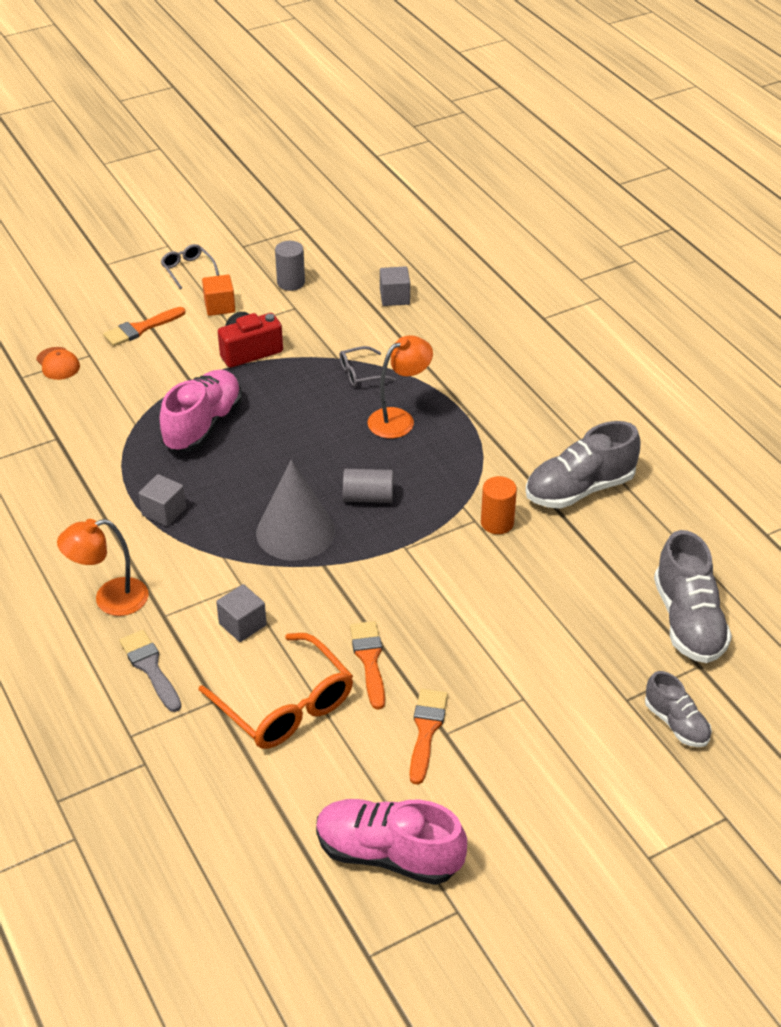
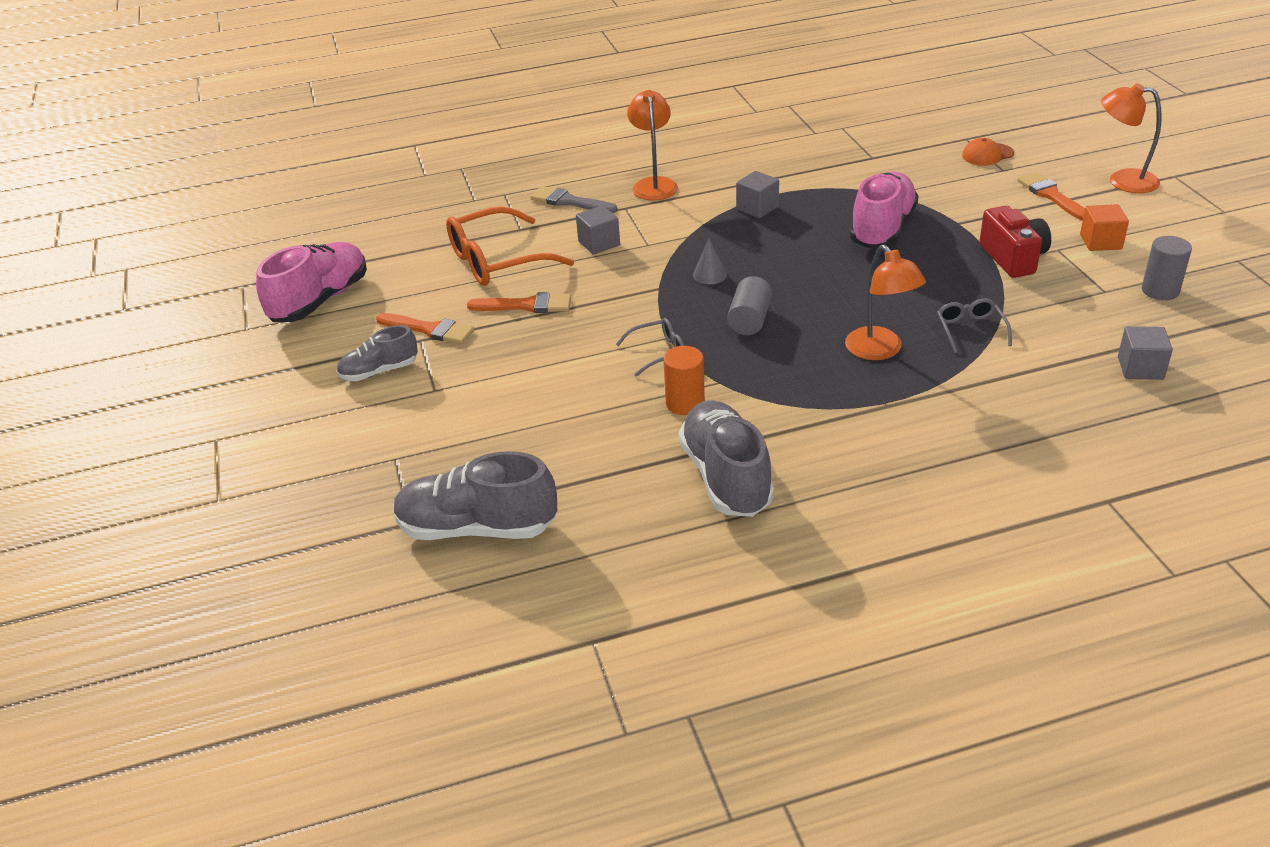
camera: 105 degrees right, 5 degrees down
grey brush [119,630,181,712] -> grey brush turned 135 degrees counterclockwise [530,186,618,213]
pink shoe [160,369,242,452] -> pink shoe turned 105 degrees counterclockwise [850,172,919,248]
grey glasses [161,244,219,289] -> grey glasses moved to [616,318,684,377]
grey cone [256,460,335,561] -> grey cone [693,239,727,284], size x0.43
grey shoe [645,671,712,747] -> grey shoe moved to [336,325,418,381]
none -> orange lamp [1101,83,1162,193]

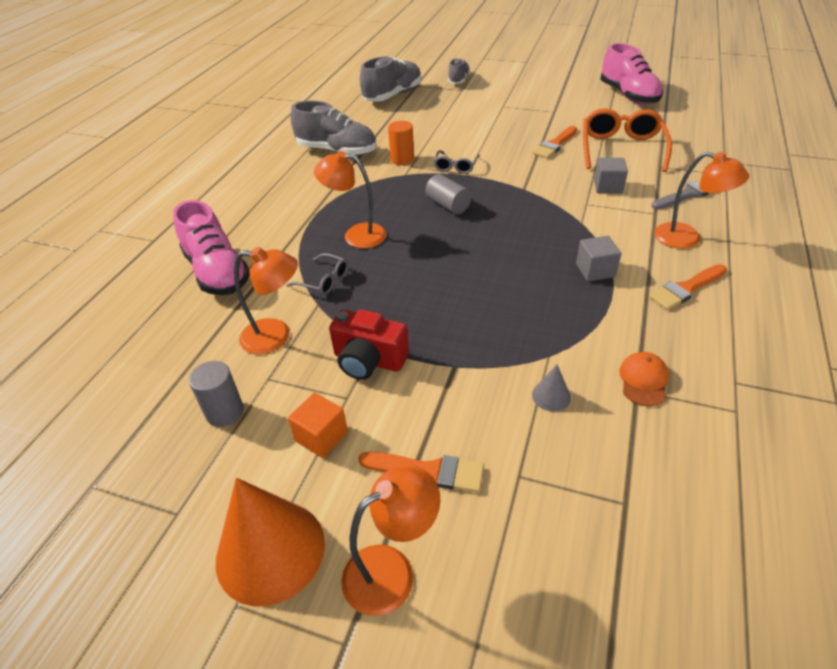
camera: 125 degrees right, 5 degrees up
grey shoe [336,325,418,381] -> grey shoe moved to [448,58,470,84]
orange brush [376,313,475,344] -> orange brush moved to [649,264,727,310]
grey cone [693,239,727,284] -> grey cone moved to [532,365,571,412]
pink shoe [850,172,919,248] -> pink shoe moved to [173,200,250,295]
orange cap [962,138,1014,166] -> orange cap moved to [619,352,669,406]
grey cube [1118,326,1173,380] -> none
none -> orange cone [216,478,325,607]
none -> orange lamp [234,247,298,354]

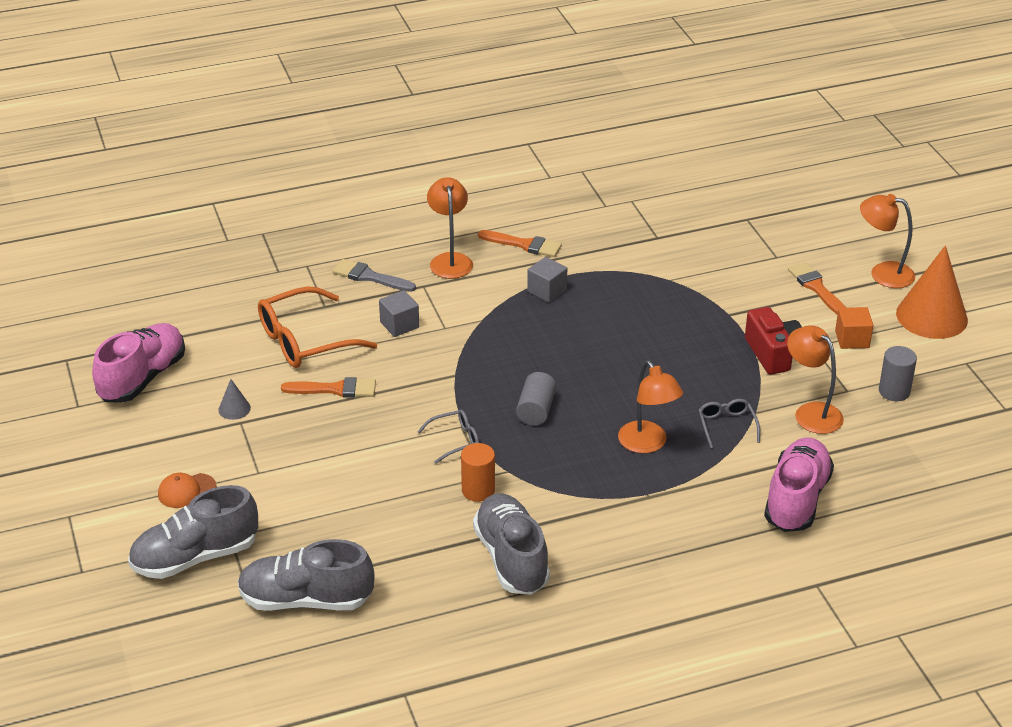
camera: 130 degrees left, 5 degrees down
grey shoe [448,58,470,84] -> grey shoe [128,485,258,579], size x1.71
grey cone [532,365,571,412] -> grey cone moved to [218,379,251,420]
orange cap [619,352,669,406] -> orange cap moved to [158,473,216,508]

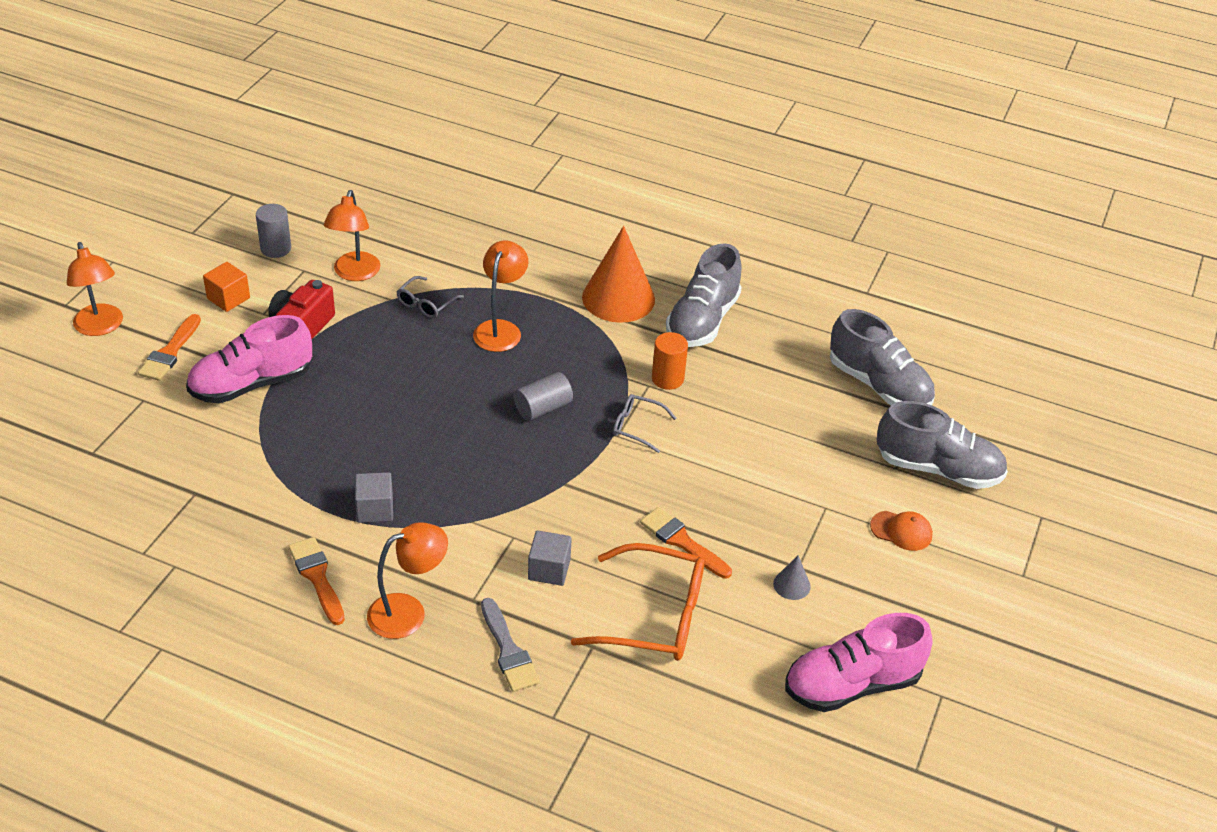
camera: 140 degrees left, 5 degrees up
orange lamp [427,177,473,279] -> orange lamp turned 150 degrees counterclockwise [367,522,448,639]
pink shoe [764,437,834,532] -> pink shoe moved to [186,315,312,404]
orange cone [896,245,968,339] -> orange cone moved to [582,226,655,323]

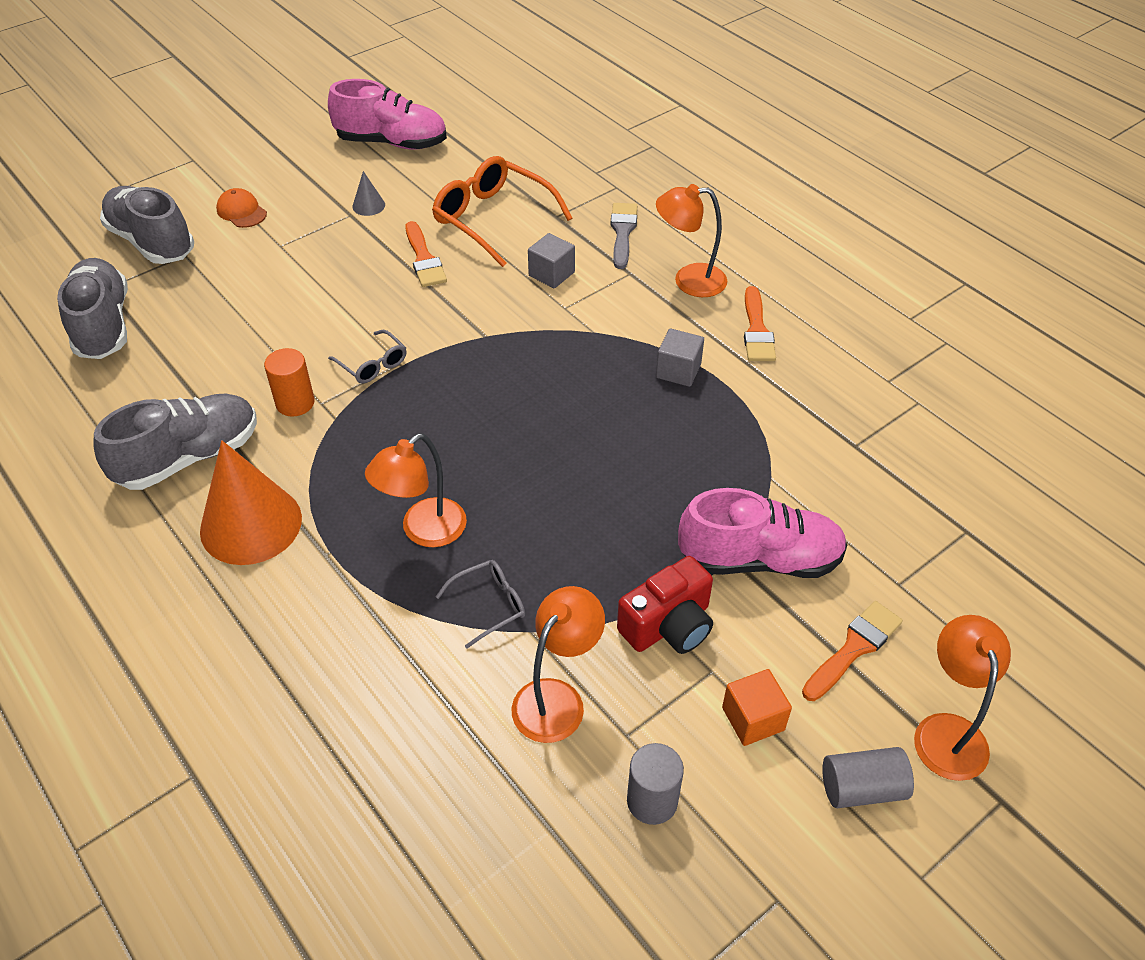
camera: 150 degrees left, 5 degrees up
grey cylinder [514,372,573,421] -> grey cylinder moved to [822,747,914,808]

